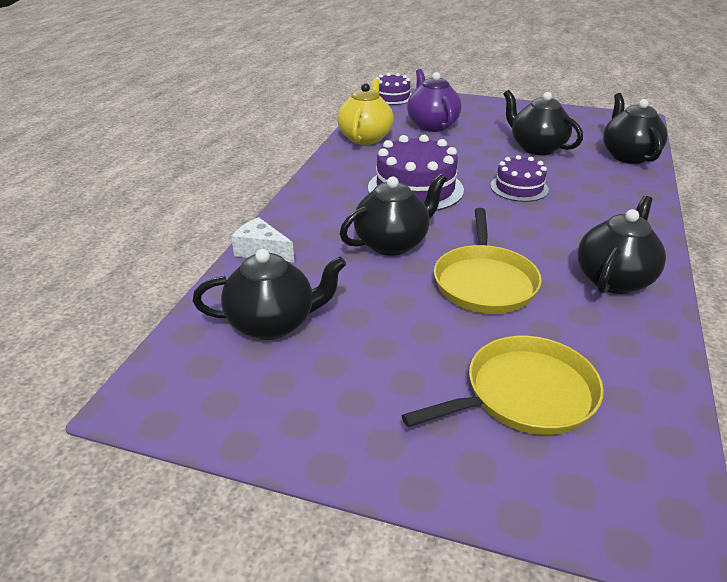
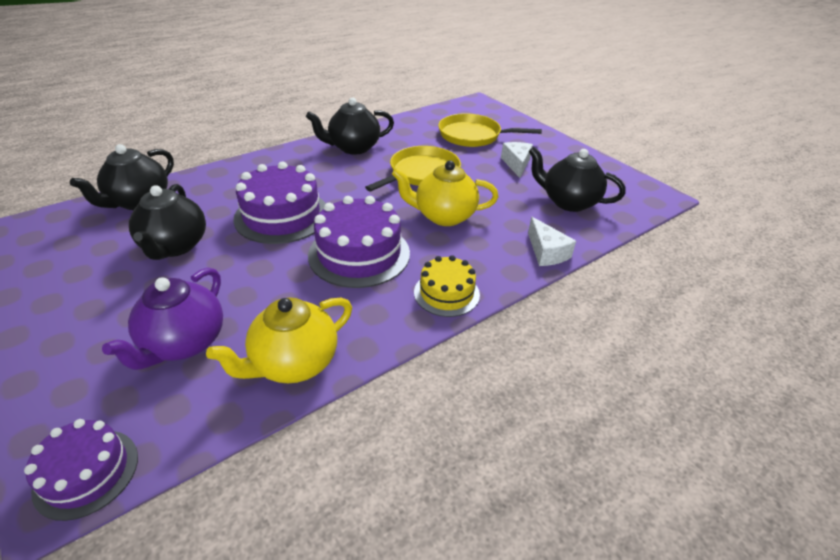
camera: 145 degrees left, 5 degrees up
black teapot [340,174,447,256] -> yellow teapot [392,161,498,226]
purple cake [490,155,549,202] -> purple cake [233,162,326,244], size x1.67
none -> yellow cake [414,255,480,317]
none -> white cheese [501,142,533,178]

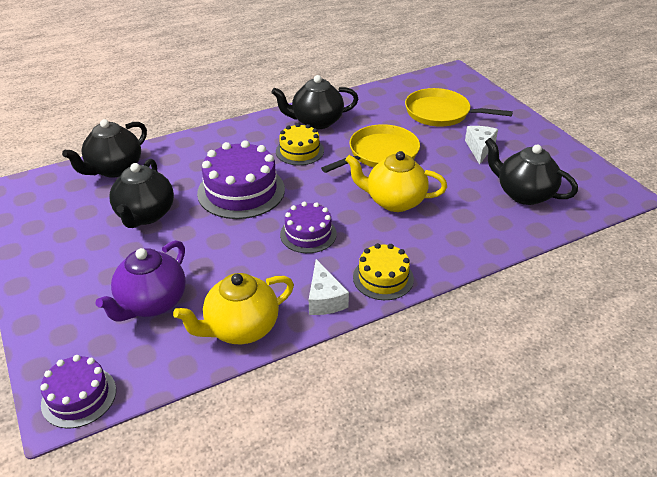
camera: 10 degrees right, 0 degrees up
purple cake [308,196,410,288] -> purple cake [280,202,337,253], size x0.60
white cheese [528,217,576,266] -> white cheese moved to [309,259,349,315]
none -> yellow cake [276,123,324,165]

